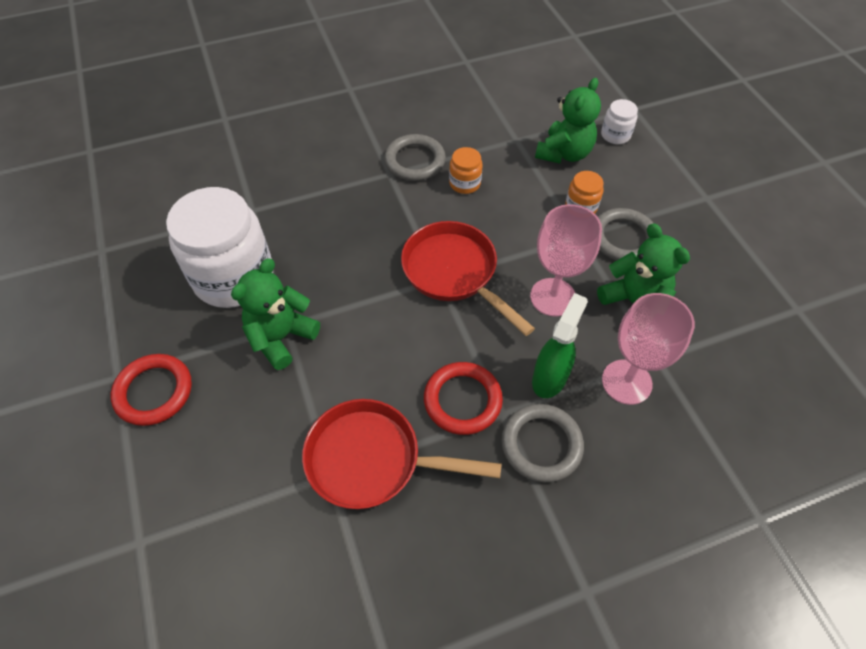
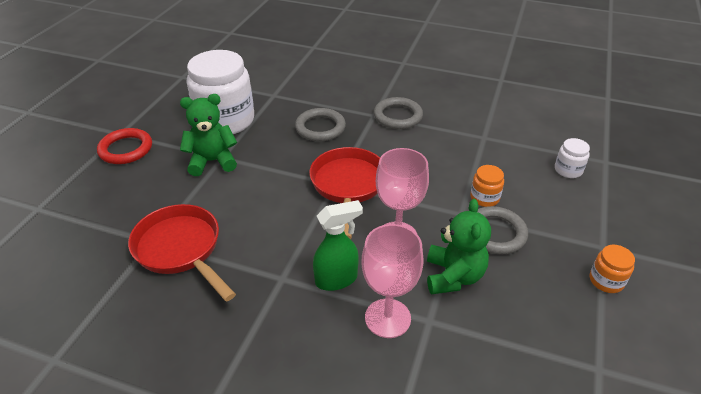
camera: 40 degrees right, 15 degrees down
red ring [424,362,503,435] -> none
orange jar [449,147,483,194] -> orange jar moved to [590,245,635,293]
grey ring [502,404,584,482] -> grey ring moved to [295,108,346,141]
green teddy bear [535,78,601,164] -> none

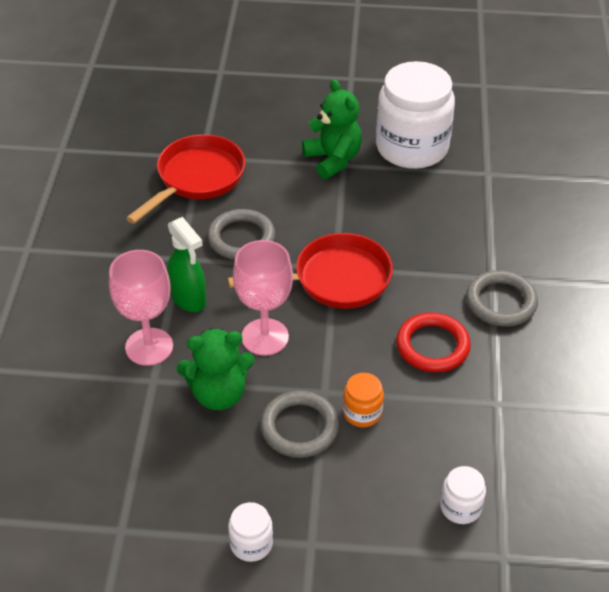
camera: 75 degrees right, 5 degrees up
red ring [97,128,152,164] -> red ring moved to [396,313,471,372]
grey ring [295,108,346,141] -> grey ring moved to [207,209,275,260]
orange jar [590,245,635,293] -> white jar [228,502,273,562]

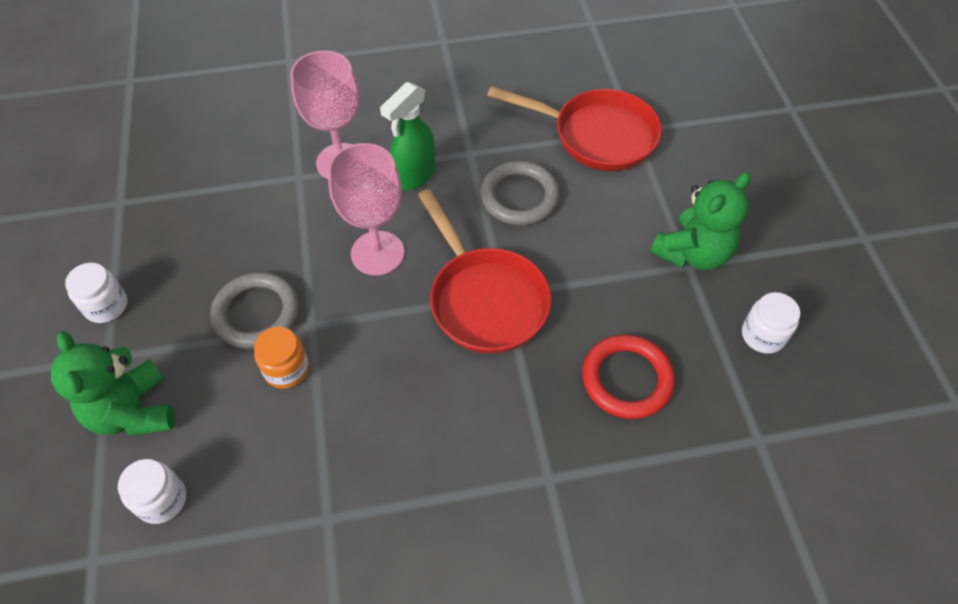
camera: 75 degrees right, 10 degrees up
green teddy bear [177,328,255,410] -> green teddy bear moved to [51,331,175,436]
white jar [376,61,455,169] -> white jar [742,292,800,354], size x0.43
red ring [396,313,471,372] -> red ring moved to [582,334,675,419]
grey ring [466,270,538,326] -> none

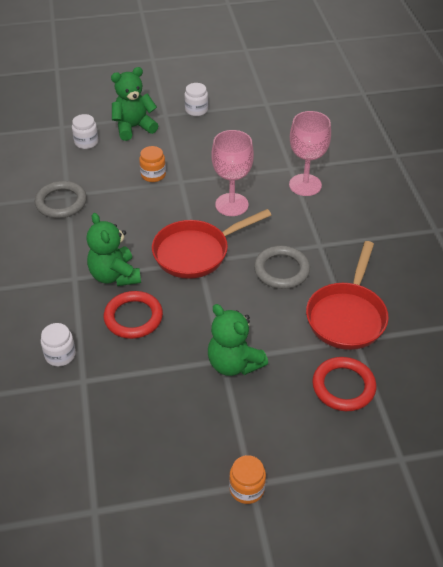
camera: 90 degrees right, 10 degrees down
grey ring [210,272,299,349] -> grey ring moved to [35,181,87,218]
green spray bottle [380,82,435,190] -> none
white jar [742,292,800,354] -> white jar moved to [41,323,76,366]
none -> green teddy bear [86,213,141,286]
none -> orange jar [229,455,266,504]
none -> red ring [312,357,376,411]

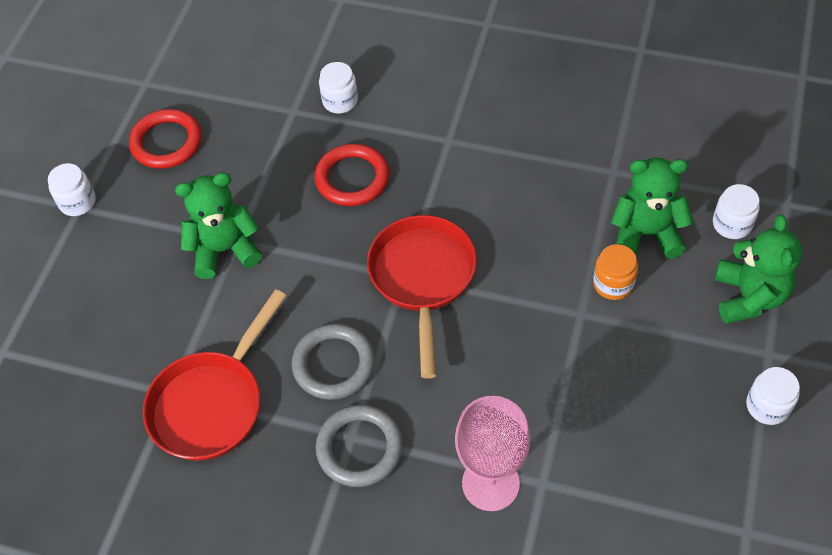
camera: 120 degrees right, 10 degrees up
grey ring [35,181,87,218] -> grey ring moved to [316,405,403,487]
green teddy bear [86,213,141,286] -> green teddy bear moved to [611,157,693,259]
pink goblet [211,130,254,216] -> none
orange jar [229,455,266,504] -> white jar [48,163,96,216]
red pan [306,241,389,350] -> red pan turned 105 degrees counterclockwise [143,289,286,461]
red ring [312,357,376,411] -> red ring moved to [129,109,202,169]

